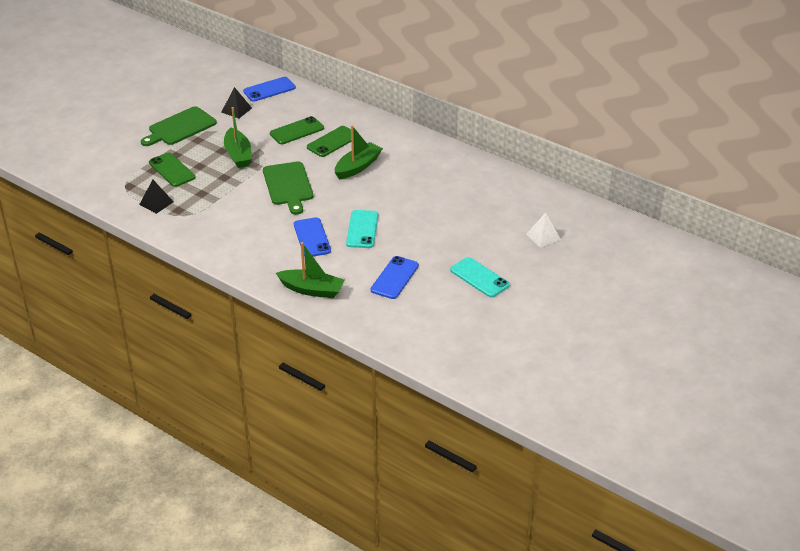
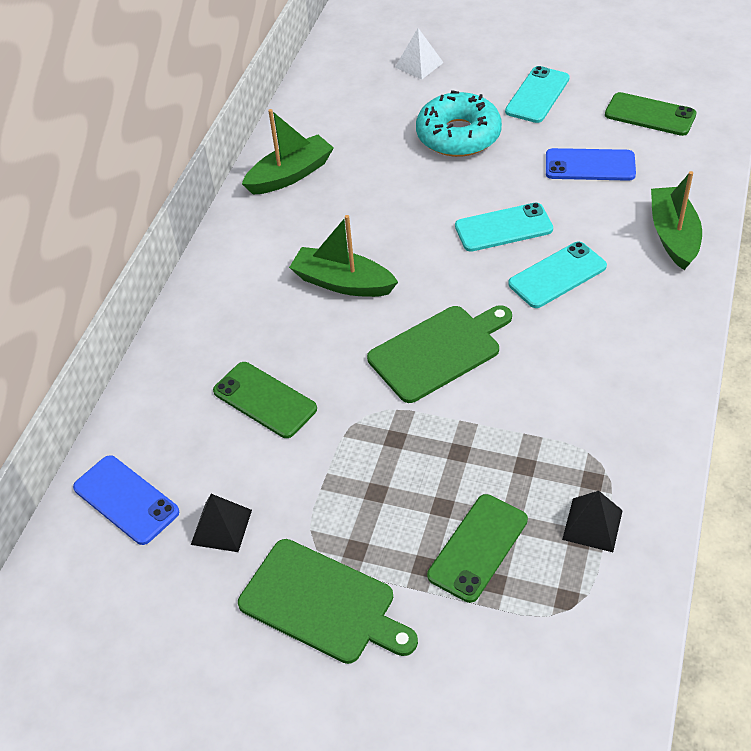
camera: 105 degrees left, 10 degrees up
green boat [224,107,252,168] -> green boat moved to [242,109,334,195]
blue phone [294,217,331,256] -> turquoise phone [508,242,607,308]
green phone [307,126,351,157] -> green phone moved to [605,92,696,136]
none -> turquoise donut [416,90,502,157]

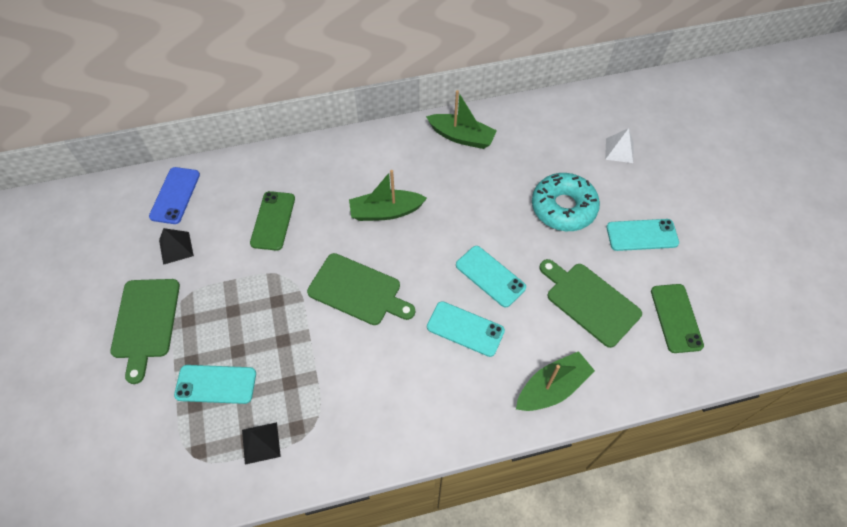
camera: 55 degrees right, 10 degrees up
green boat [289,215,398,297] -> green boat turned 90 degrees counterclockwise [349,170,427,221]
green phone [427,494,528,603] -> turquoise phone [174,365,256,404]
blue phone [546,148,636,181] -> green cutting board [539,259,642,348]

